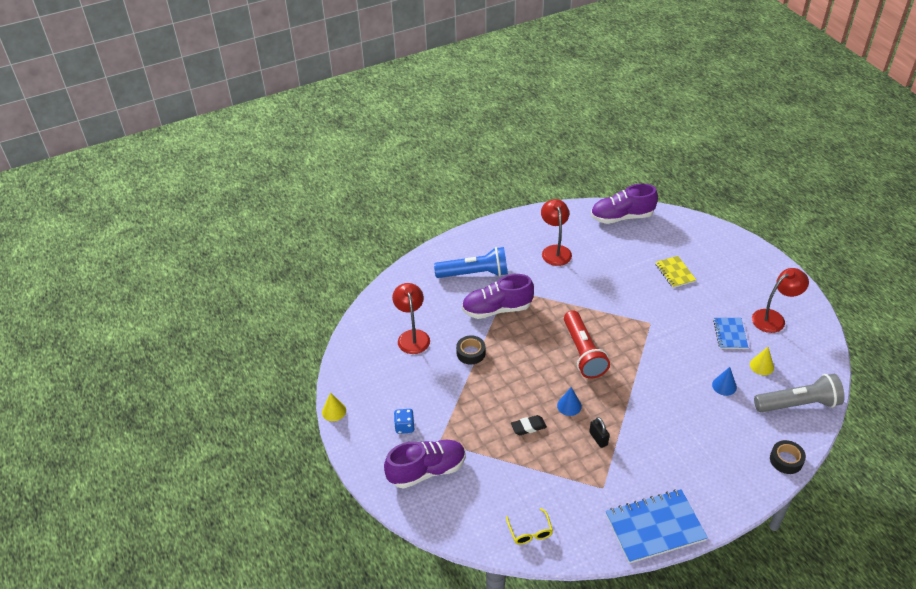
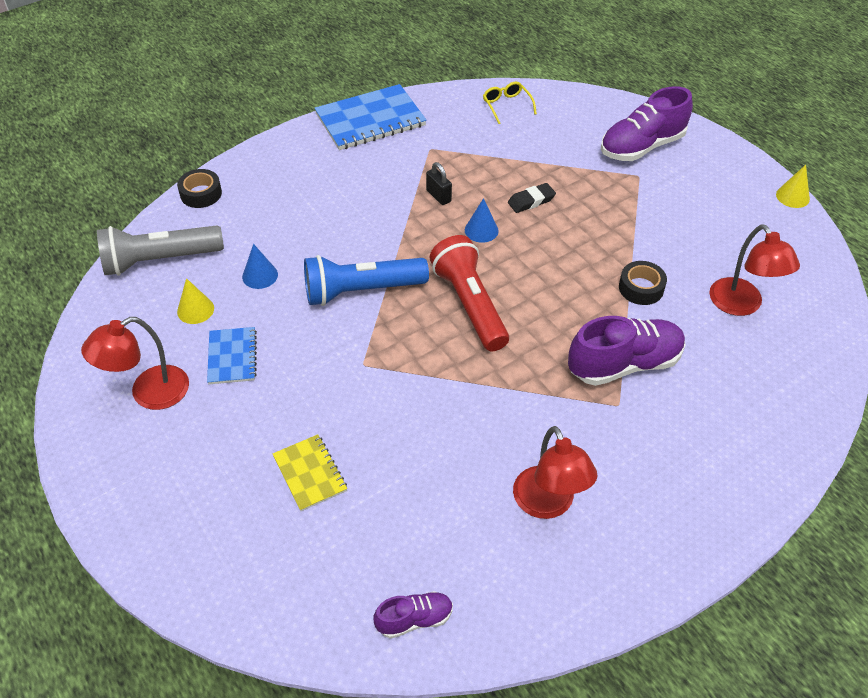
camera: 170 degrees right, 5 degrees up
blue dice [394,409,414,434] -> none
blue flashlight [434,247,508,278] -> blue flashlight moved to [304,255,429,306]
purple shoe [591,184,658,224] -> purple shoe [373,591,453,639], size x0.53

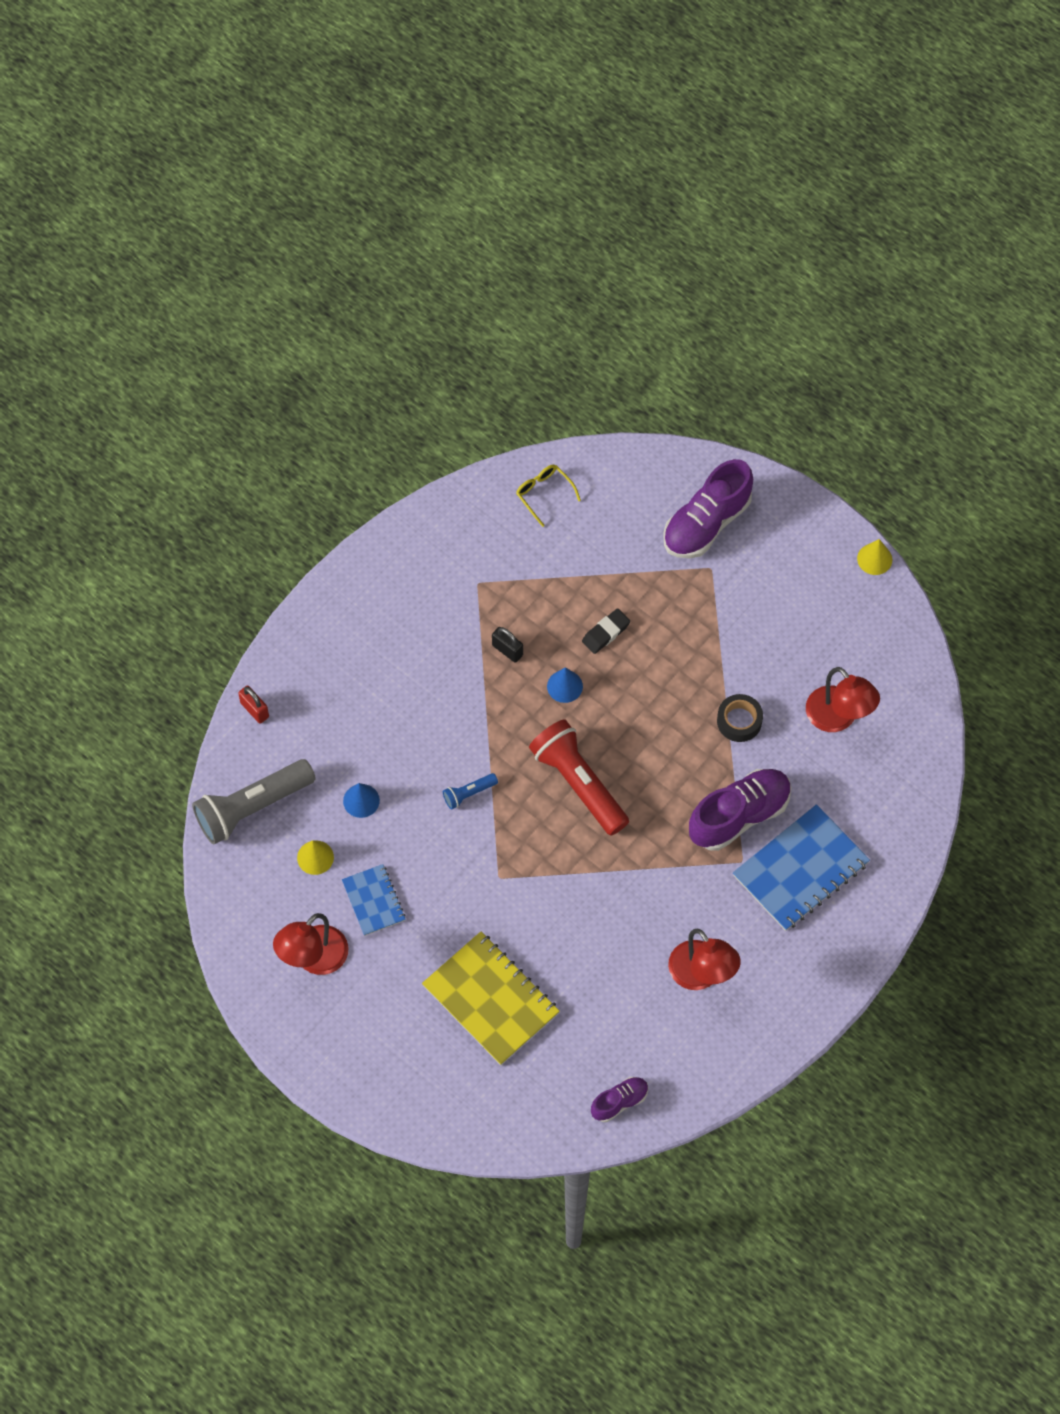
camera: 15 degrees left, 15 degrees up
black tape [177,169,222,208] -> red padlock [238,685,269,724]
yellow notebook [273,434,347,511] -> yellow notebook [422,932,560,1065], size x1.79
blue flashlight [304,255,429,306] -> blue flashlight [443,773,498,809], size x0.45
blue notebook [314,84,427,150] -> blue notebook moved to [733,804,870,931]

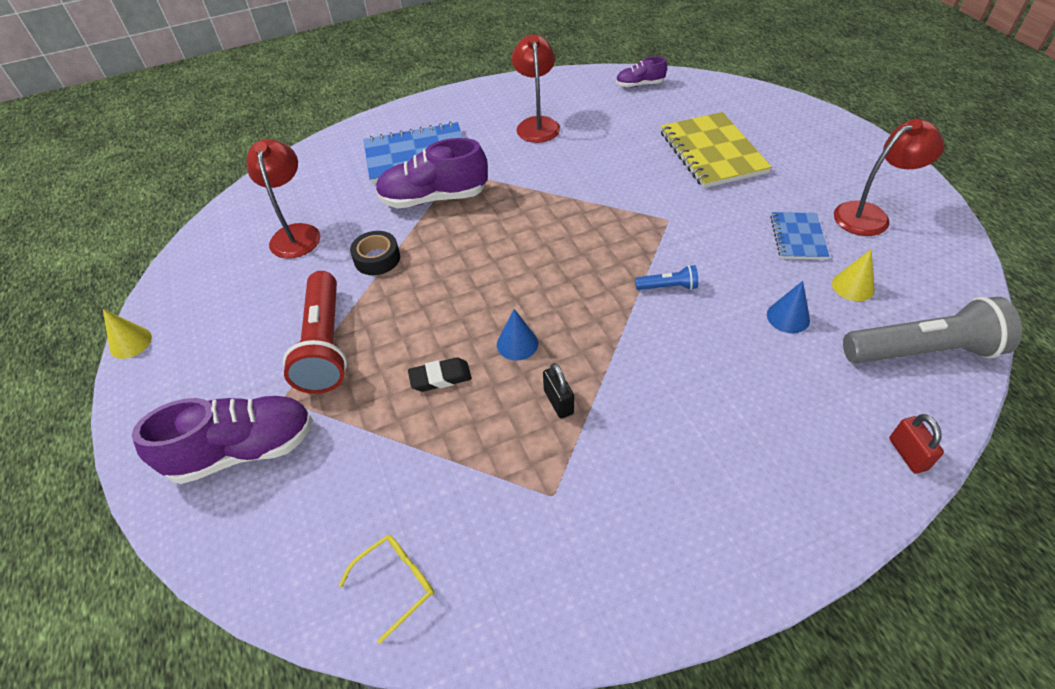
camera: 150 degrees left, 15 degrees down
yellow glasses [516,465,581,527] -> yellow glasses turned 120 degrees counterclockwise [339,535,434,644]
red flashlight [529,720,629,836] -> red flashlight moved to [283,271,347,394]

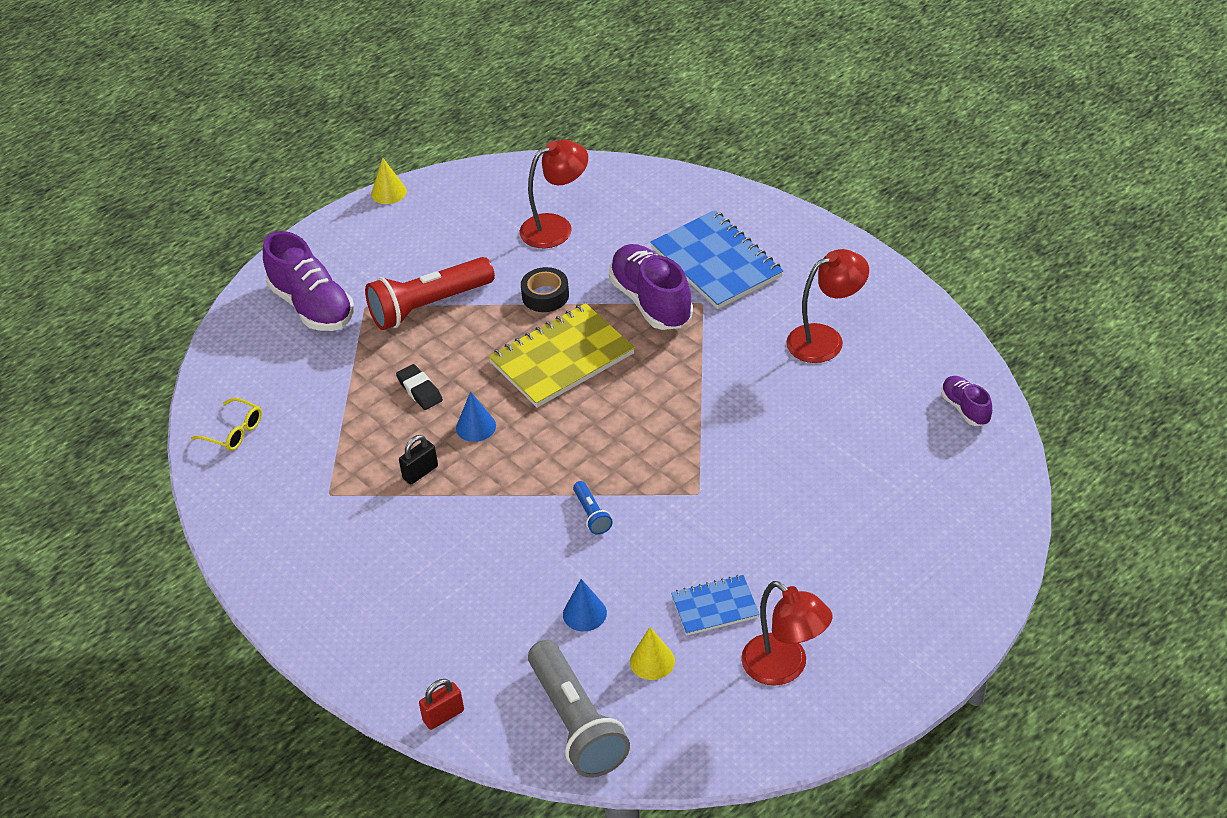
camera: 70 degrees right, 5 degrees down
yellow notebook [660,112,772,188] -> yellow notebook moved to [488,303,635,408]

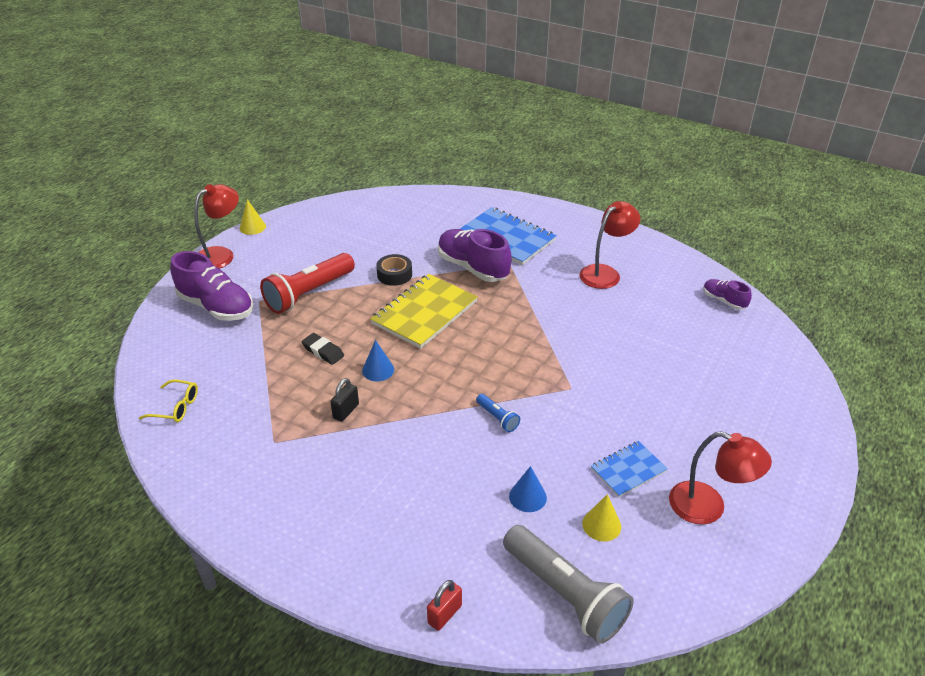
camera: 20 degrees left, 5 degrees down
red lamp [519,139,588,249] -> red lamp moved to [194,184,239,269]

